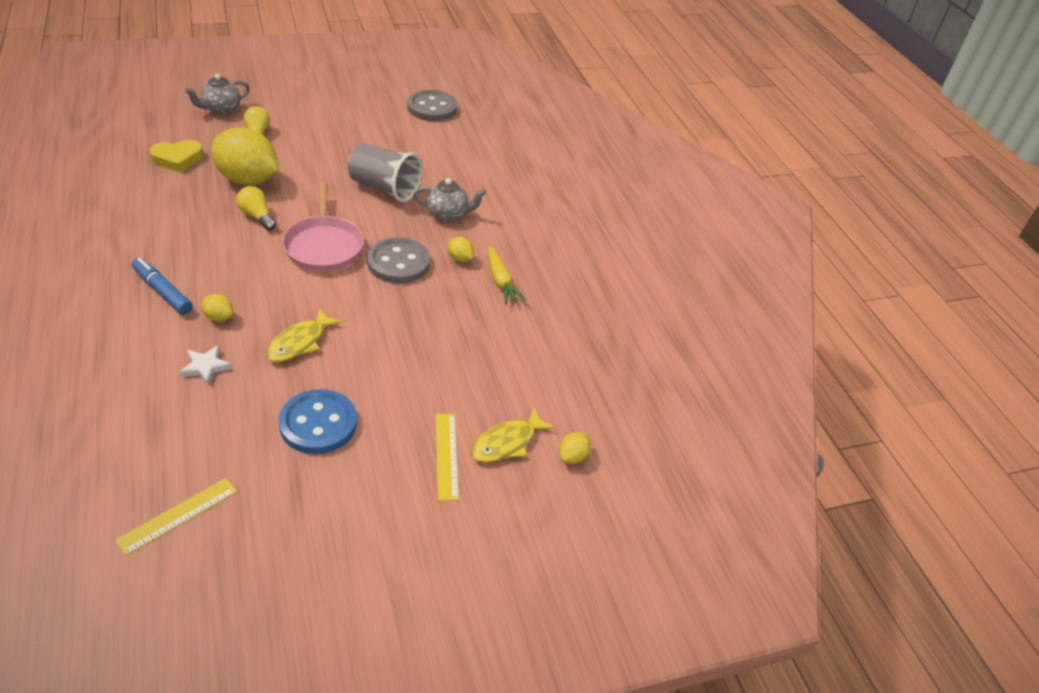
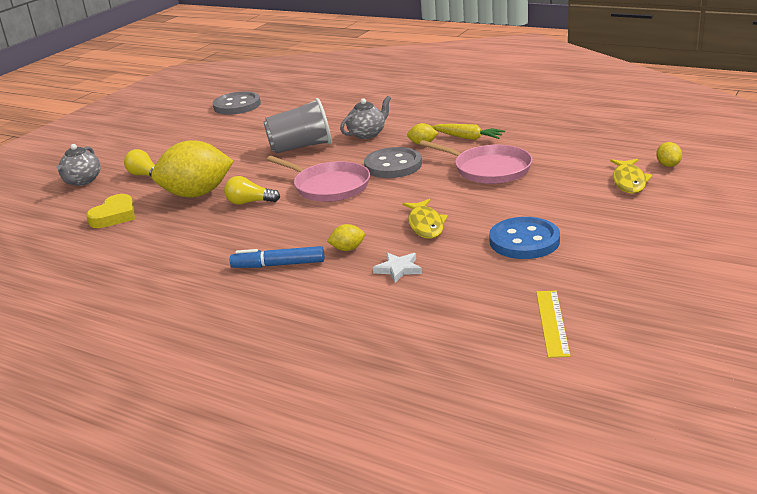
camera: 35 degrees left, 15 degrees down
yellow ruler [436,414,459,501] -> none
none -> pink pan [420,140,532,184]

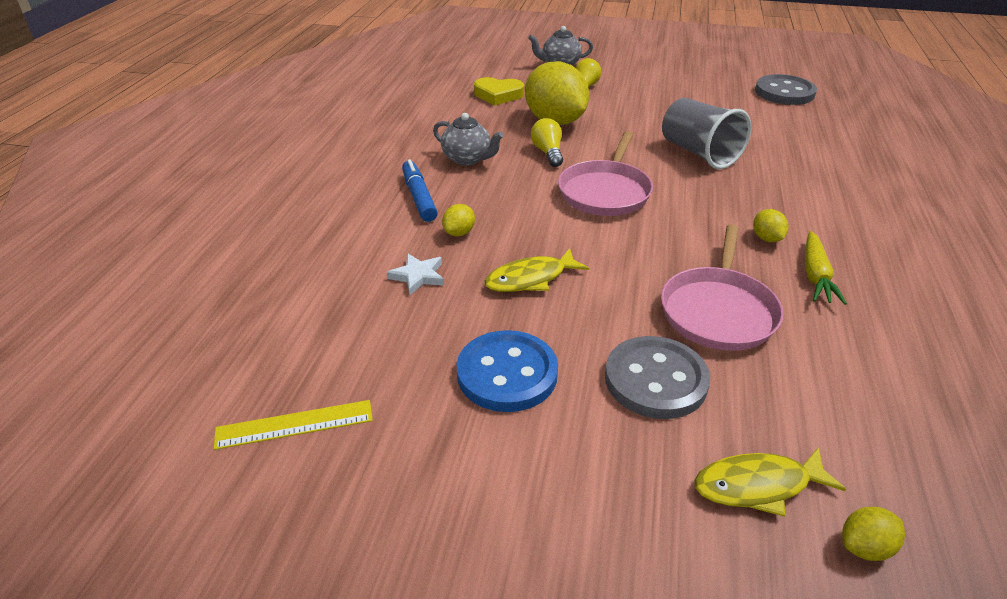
camera: 70 degrees right, 10 degrees up
yellow lemon [327,224,365,251] -> yellow lemon turned 60 degrees clockwise [442,204,475,237]
grey teapot [340,96,391,139] -> grey teapot moved to [433,113,504,165]
grey button [364,147,422,178] -> grey button moved to [605,336,710,419]

